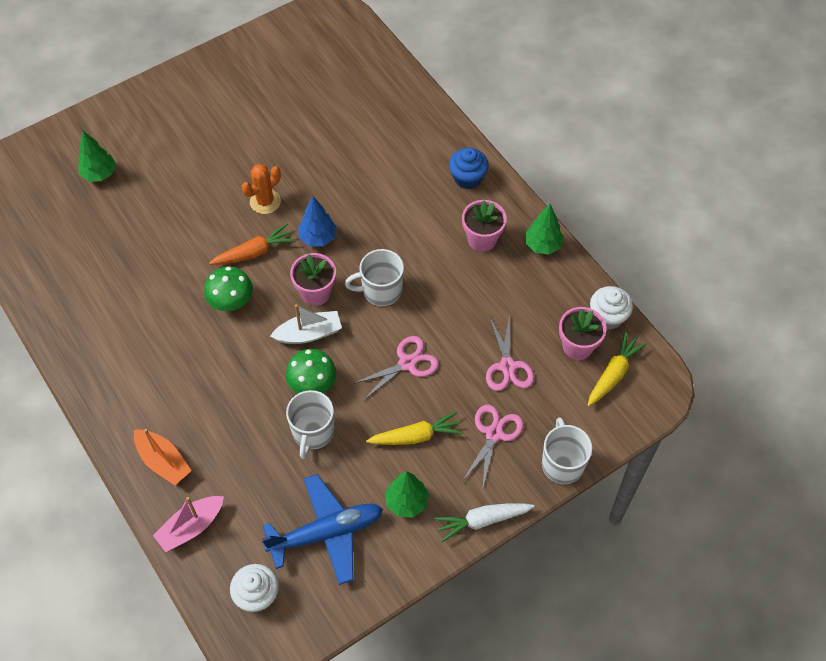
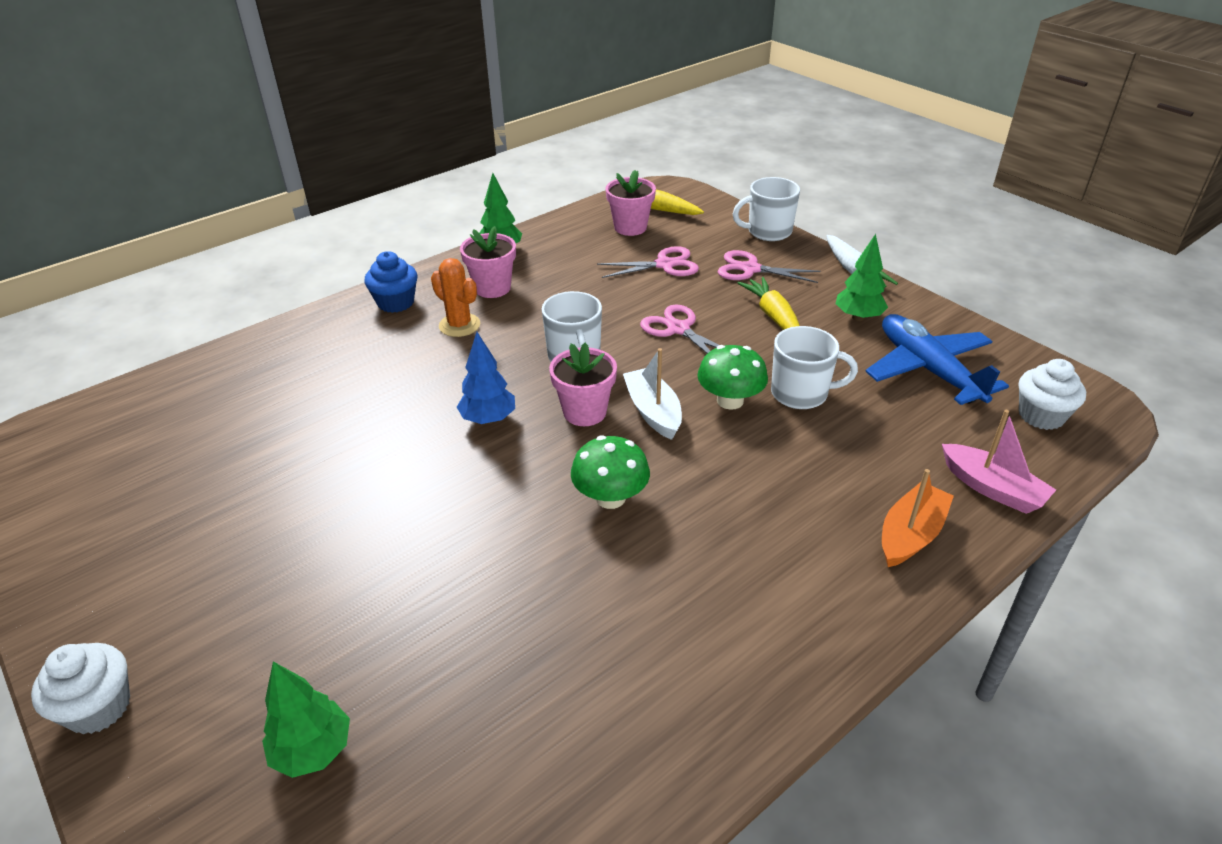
camera: 95 degrees left, 20 degrees down
orange carrot [209,224,296,265] -> none
orange cactus [242,164,281,214] -> orange cactus moved to [431,258,480,337]
white cupcake [590,286,633,330] -> white cupcake moved to [31,643,130,734]

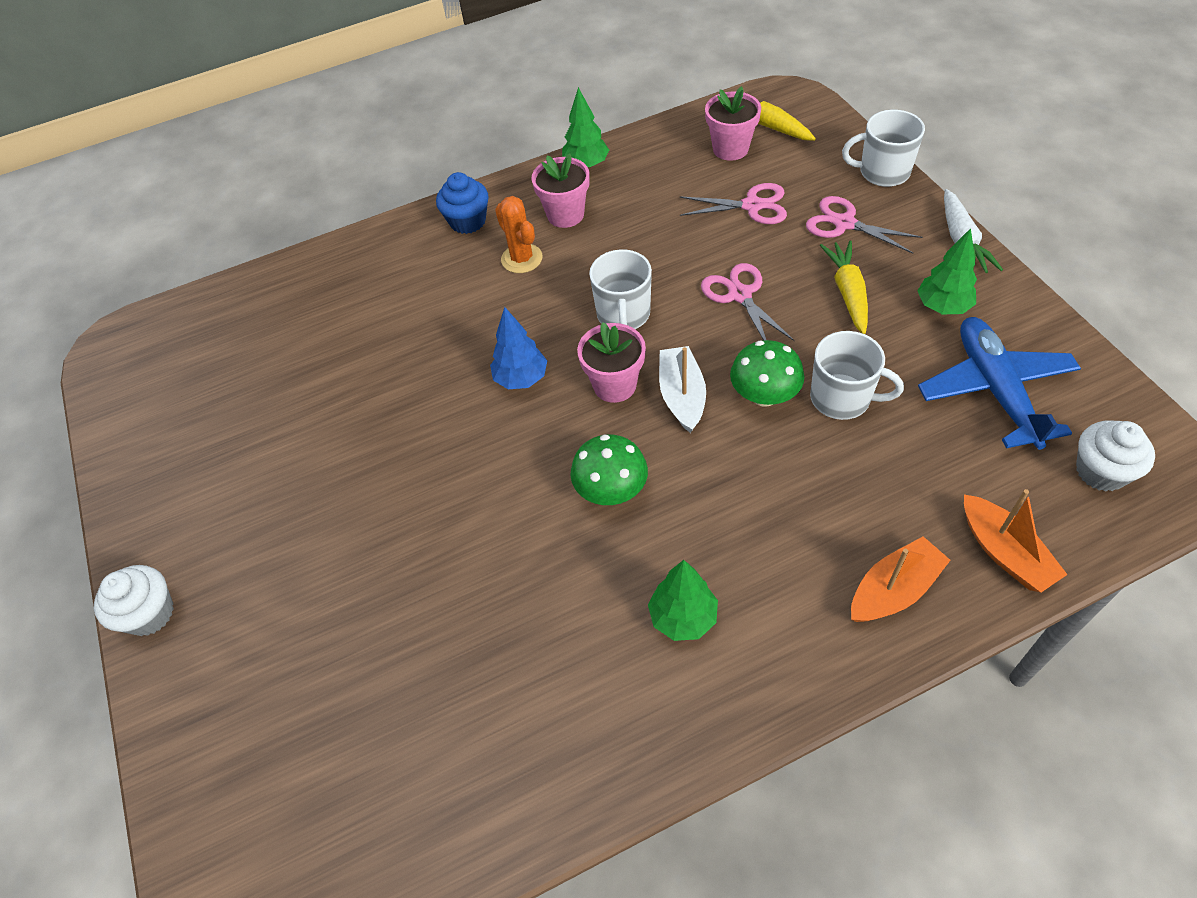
camera: 20 degrees right, 15 degrees up
green tree [262,662,350,778] -> green tree moved to [648,560,718,641]
pink boat [942,410,1056,514] -> orange boat [964,489,1068,593]

